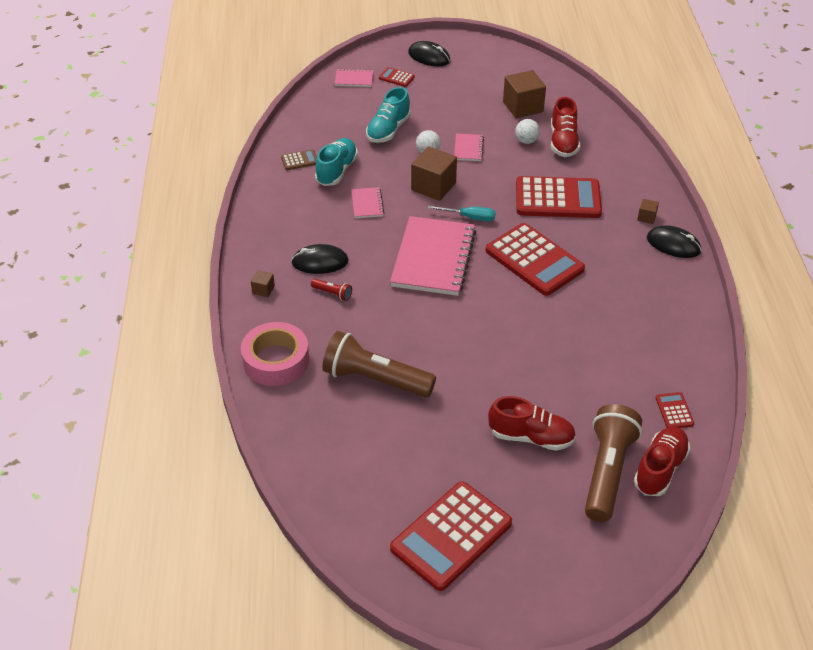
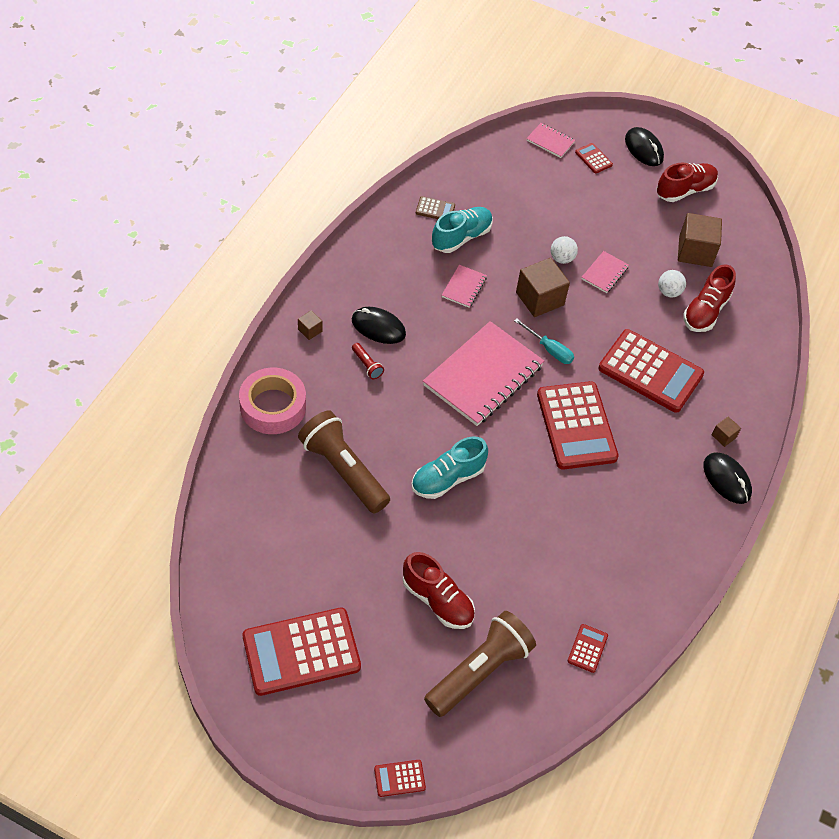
camera: 25 degrees right, 10 degrees up
turquoise shoe [366,87,411,143] -> turquoise shoe moved to [411,436,488,499]
red shoe [634,427,691,496] -> red shoe moved to [656,163,718,202]
none -> red calculator [374,760,426,797]

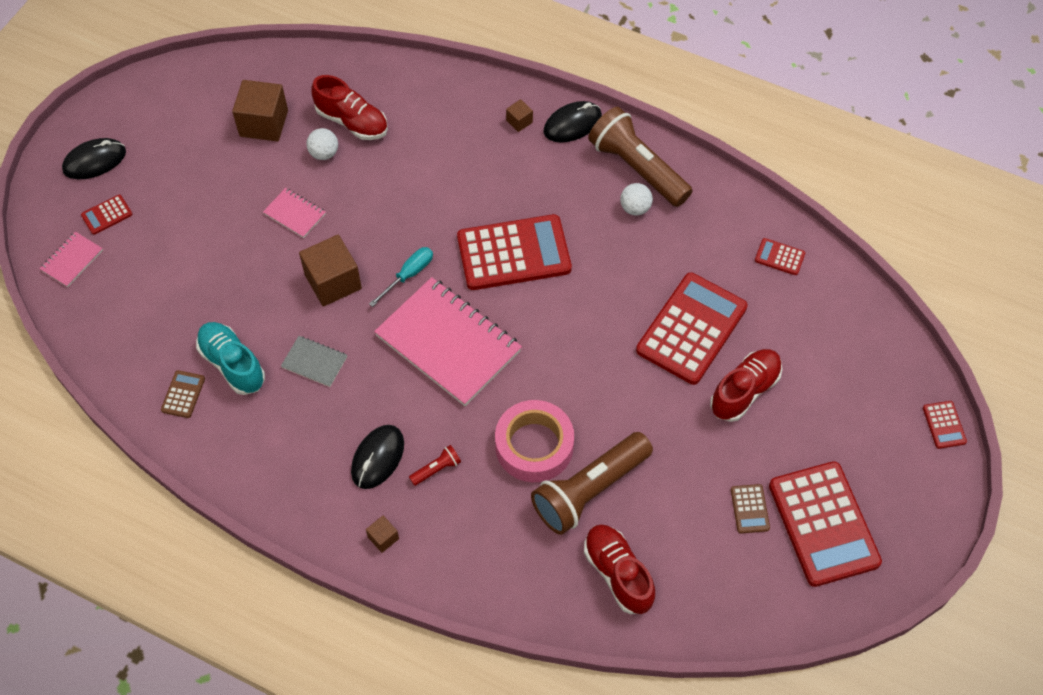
camera: 85 degrees left, 5 degrees up
pink tape [239,368,306,434] -> pink tape moved to [495,400,574,482]
turquoise shoe [411,436,488,499] -> none
brown flashlight [424,611,536,717] -> brown flashlight moved to [588,107,692,207]
pink notebook [442,265,487,308] -> grey notebook [281,336,347,387]
white ball [551,236,578,264] -> white ball moved to [620,183,653,215]
red calculator [598,329,704,413] -> red calculator moved to [636,273,748,385]
red shoe [656,163,718,202] -> red shoe moved to [584,524,655,614]
none -> brown calculator [731,484,770,533]

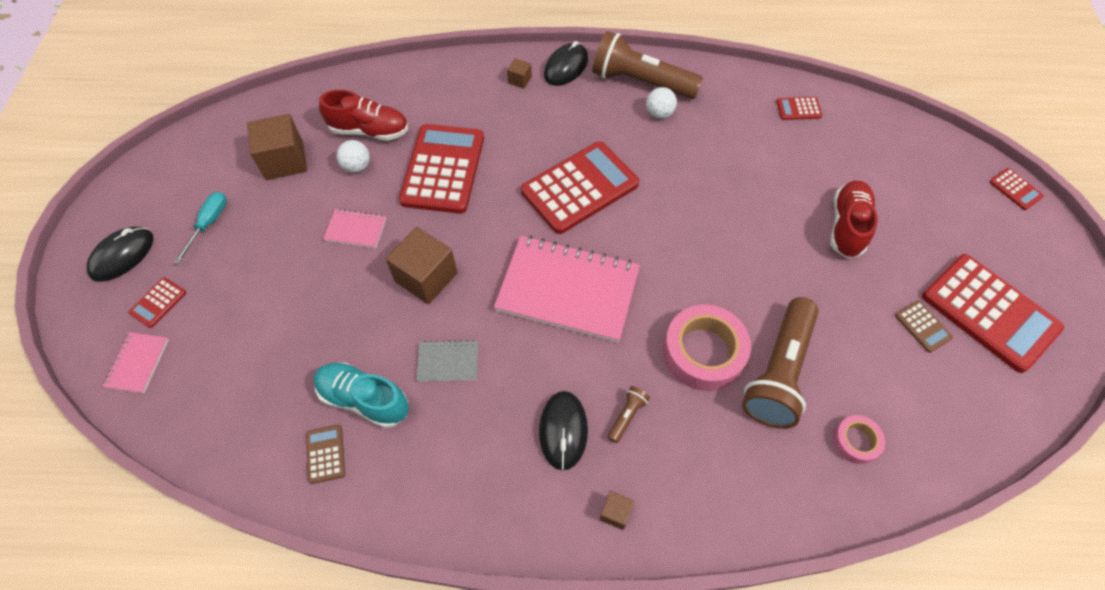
camera: 25 degrees left, 0 degrees up
turquoise screwdriver [369,247,433,307] -> turquoise screwdriver moved to [174,192,227,264]
red flashlight [409,445,461,486] -> brown flashlight [607,386,650,443]
red shoe [584,524,655,614] -> pink tape [833,415,885,464]
red calculator [636,273,748,385] -> red calculator moved to [399,124,484,214]

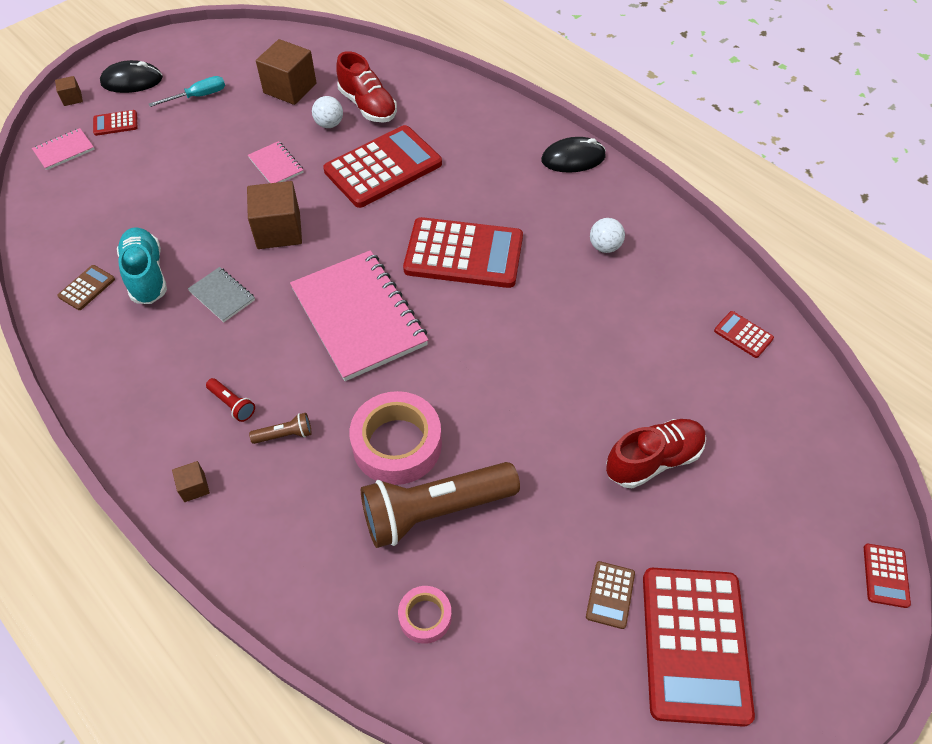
camera: 45 degrees right, 5 degrees down
brown cube [507,58,532,89] -> brown cube moved to [55,76,83,106]
black mouse [539,391,588,471] -> red flashlight [206,378,255,422]
brown flashlight [592,31,703,99] -> none

